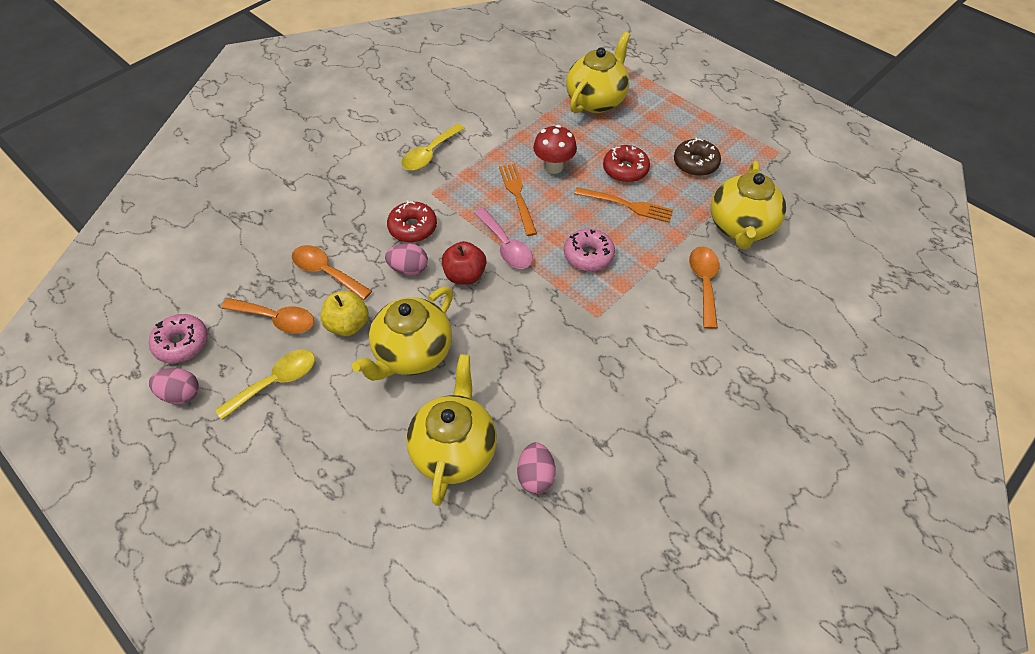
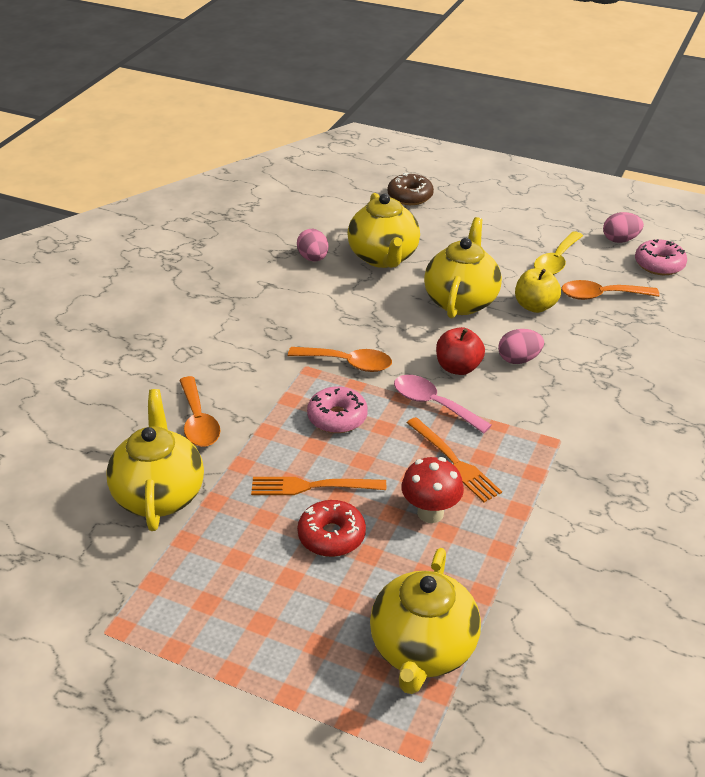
camera: 160 degrees right, 15 degrees down
orange spoon [292,245,372,300] -> orange spoon moved to [288,347,392,372]
red donut [387,201,437,243] -> none
yellow spoon [401,123,465,171] -> none
brown donut [674,137,721,176] -> brown donut moved to [387,173,434,205]

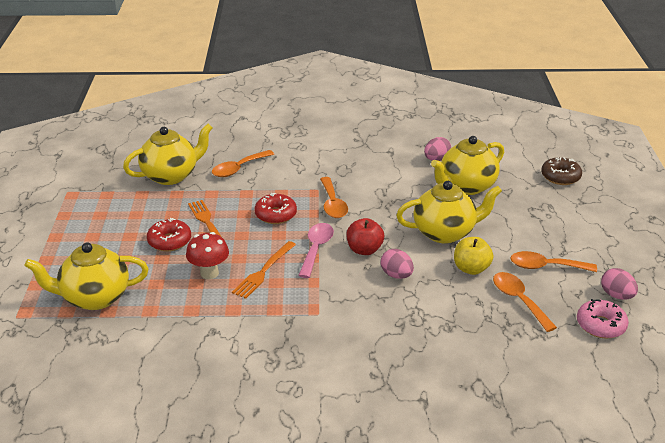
camera: 65 degrees right, 5 degrees down
pink donut [307,386,368,433] -> red donut [254,193,297,224]
yellow spoon [534,231,583,275] -> orange spoon [510,251,597,272]

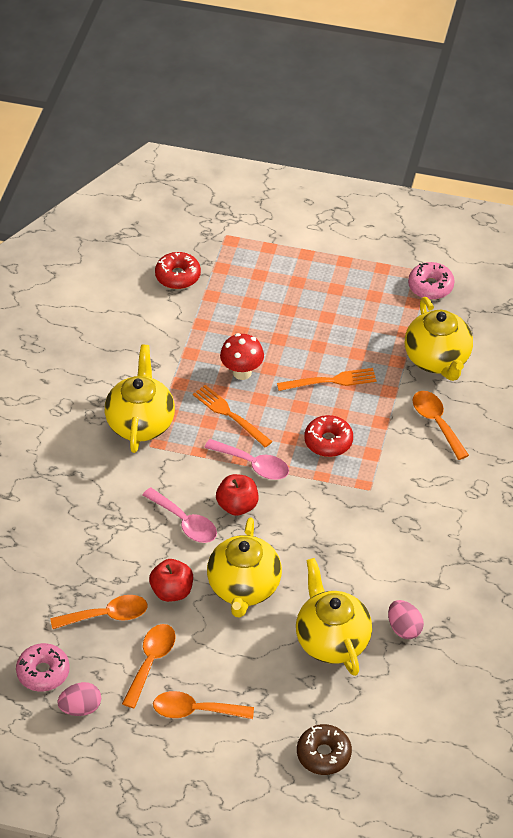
camera: 105 degrees right, 15 degrees up
yellow teapot [24,243,148,310] -> yellow teapot moved to [105,345,175,453]
red donut [147,218,191,252] -> red donut moved to [155,252,201,289]
orange spoon [320,177,348,218] -> orange spoon moved to [153,691,254,719]
pink egg [381,249,414,279] -> pink spoon [143,487,217,543]
yellow apple [454,237,493,275] -> red apple [149,559,193,602]
none -> pink donut [408,262,455,300]

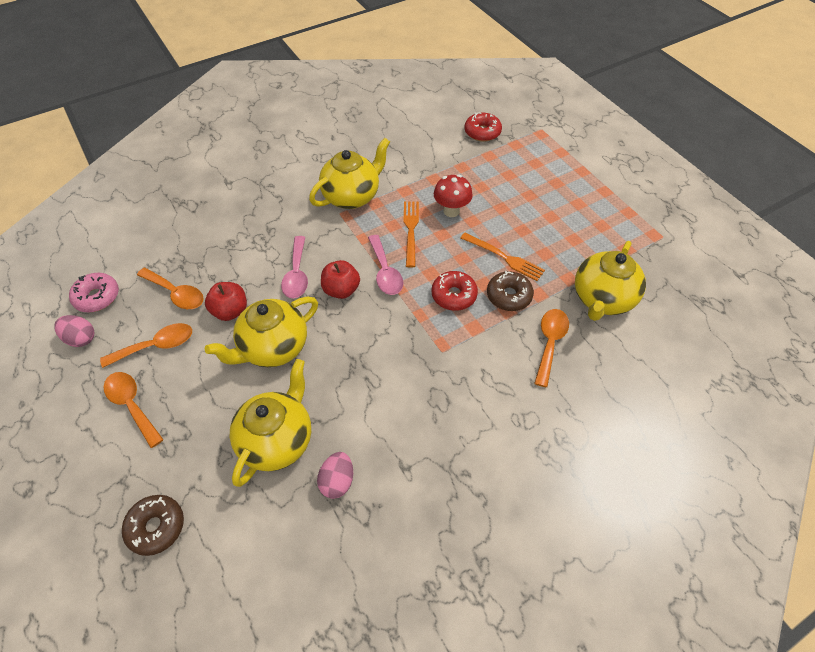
camera: 45 degrees right, 5 degrees up
pink donut [408,262,455,300] -> none
none -> brown donut [487,271,534,311]

